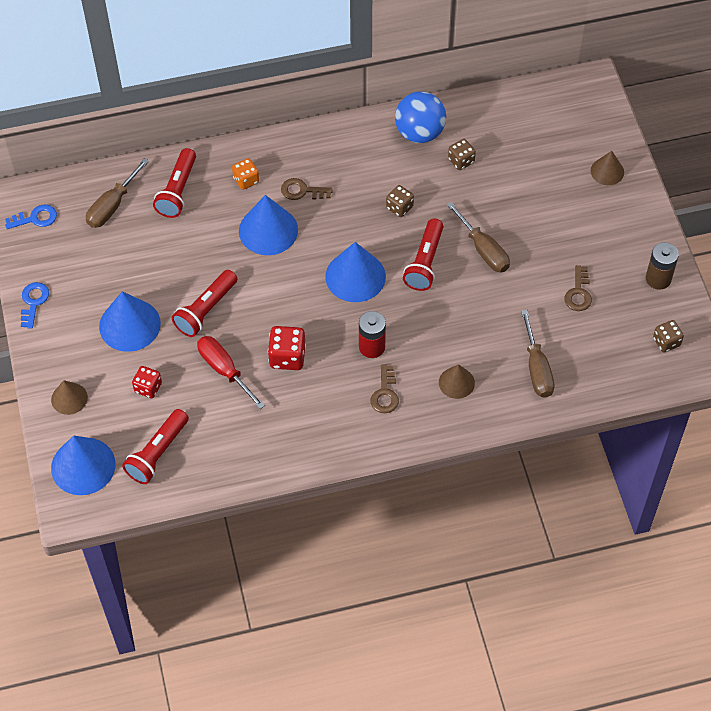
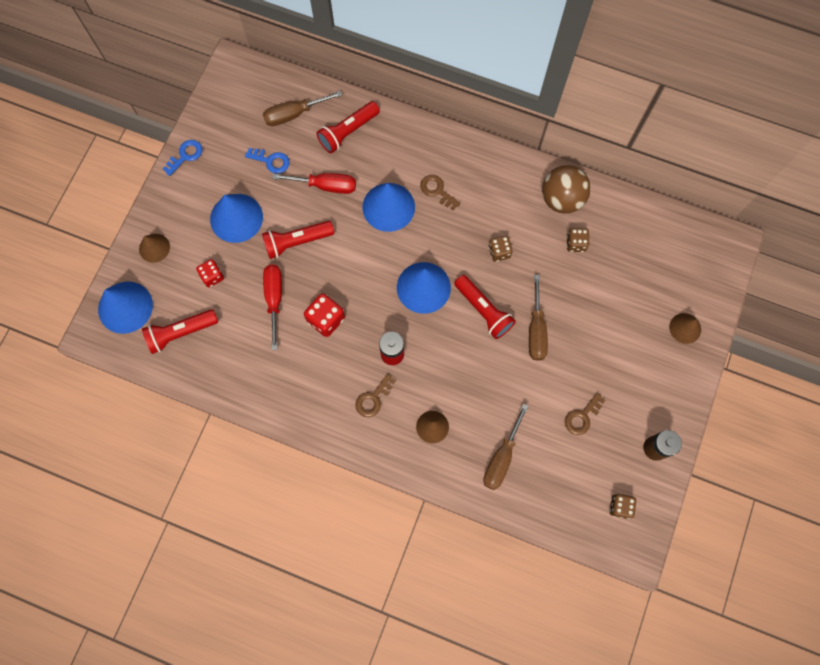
camera: 35 degrees right, 15 degrees up
blue key [5,205,57,229] -> blue key moved to [245,148,290,174]
orange dice [232,158,259,190] -> none
blue ball [395,92,446,143] -> brown ball [542,165,591,214]
red flashlight [403,219,443,291] -> red flashlight turned 90 degrees counterclockwise [454,275,516,339]
none -> red screwdriver [272,173,356,194]

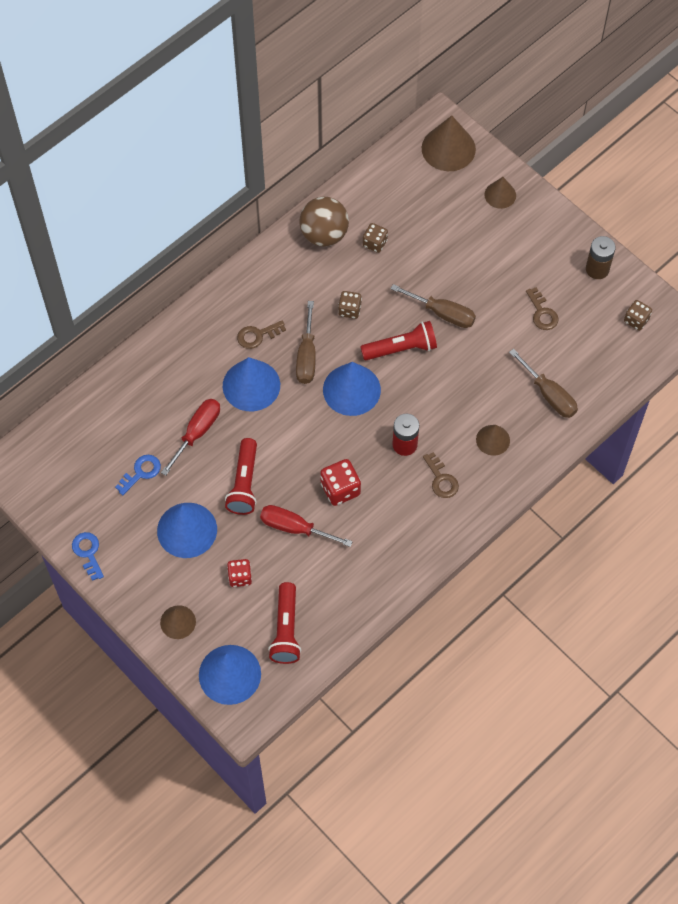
camera: 65 degrees left, 10 degrees down
brown screwdriver [263,91,342,126] -> brown screwdriver moved to [296,301,316,384]
red flashlight [316,101,380,153] -> none
none -> brown cone [422,116,476,171]

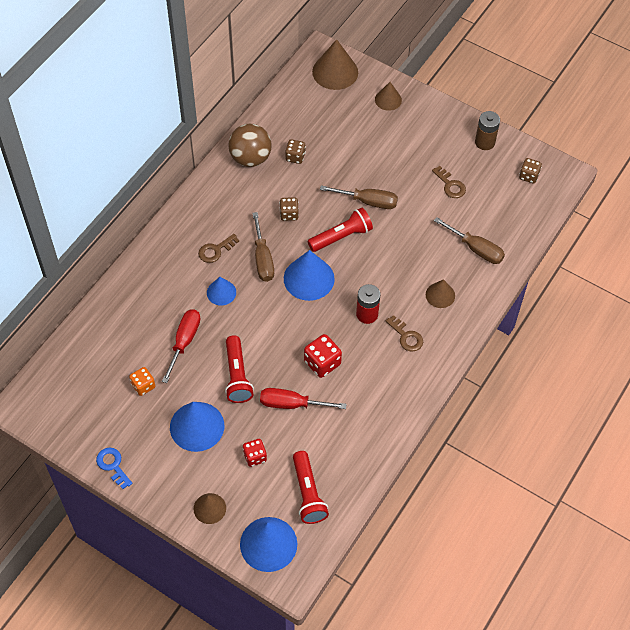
camera: 15 degrees left, 5 degrees down
blue key [115,455,161,495] -> orange dice [129,367,155,396]
blue cone [223,357,280,411] -> blue cone [207,277,236,305], size x0.58

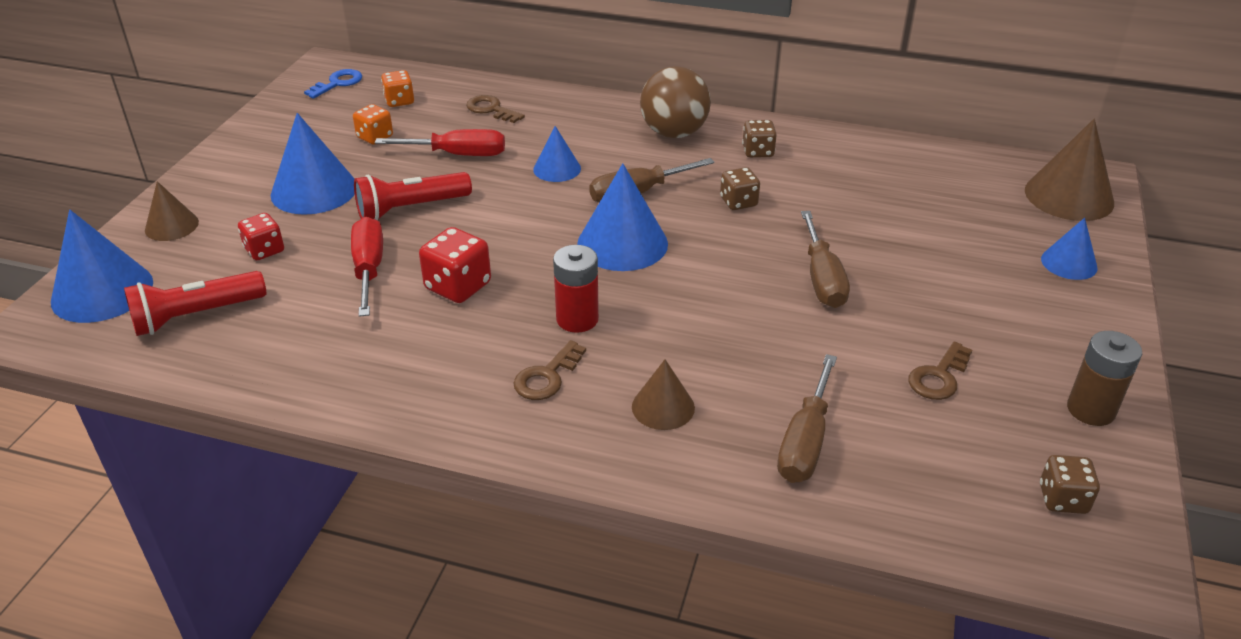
camera: 75 degrees right, 20 degrees down
blue key [96,447,132,489] -> blue key moved to [304,69,362,99]
brown key [198,234,239,263] -> brown key moved to [466,95,525,123]
brown ball [228,124,272,167] -> brown ball moved to [640,66,711,138]
brown dice [285,139,306,164] -> brown dice moved to [742,120,777,158]
red flashlight [308,208,373,252] -> none
brown cone [375,82,402,111] -> blue cone [1041,218,1098,280]
none -> orange dice [381,70,414,107]

